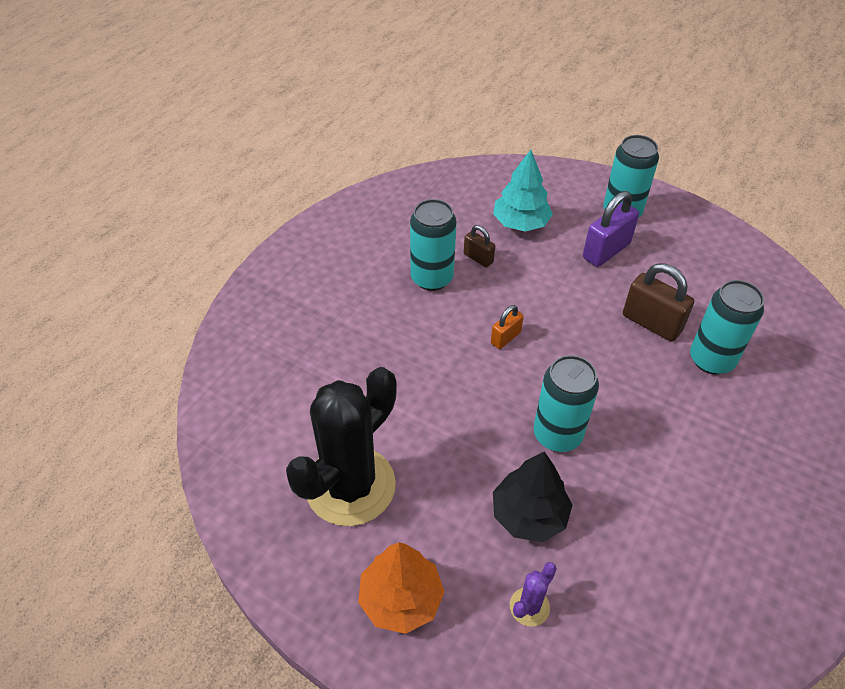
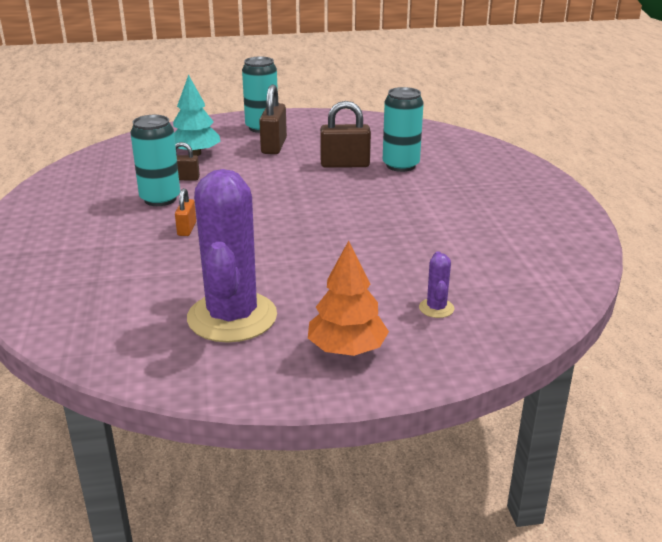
camera: 40 degrees left, 20 degrees down
black cactus [286,367,397,526] -> purple cactus [187,169,277,343]
orange padlock [491,305,524,349] -> orange padlock moved to [175,188,196,236]
black tree [493,451,572,542] -> none
turquoise can [533,355,599,452] -> none
purple padlock [583,191,639,267] -> brown padlock [259,85,287,154]

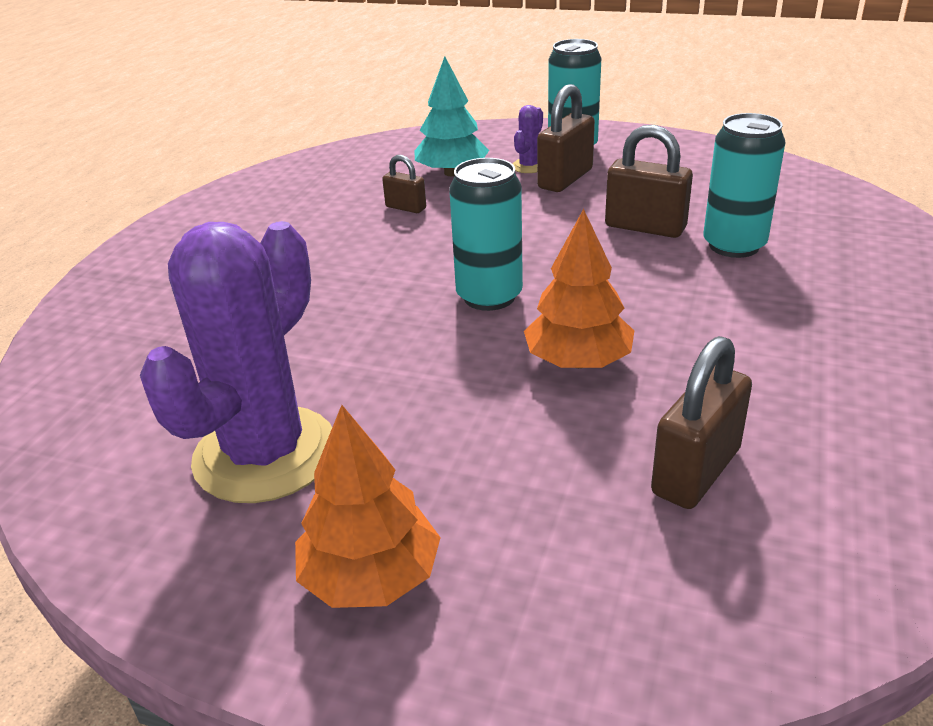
camera: 30 degrees right, 5 degrees up
turquoise can [130,115,180,206] -> turquoise can moved to [449,158,523,311]
orange padlock [175,188,196,236] -> none
purple cactus [419,251,454,318] -> purple cactus moved to [512,105,543,173]
none -> orange tree [524,209,634,368]
none -> brown padlock [651,336,752,509]

